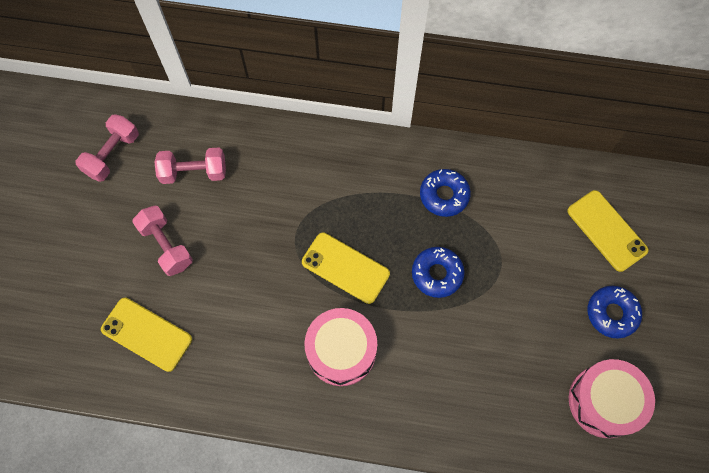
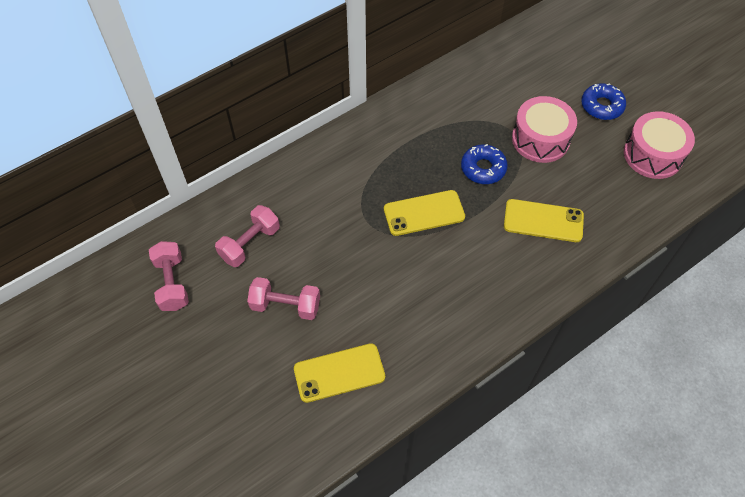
camera: 45 degrees left, 10 degrees down
pink drum [304,308,377,386] -> pink drum moved to [512,96,577,163]
blue donut [420,169,471,217] -> none
yellow phone [567,190,649,272] -> yellow phone moved to [504,199,584,242]

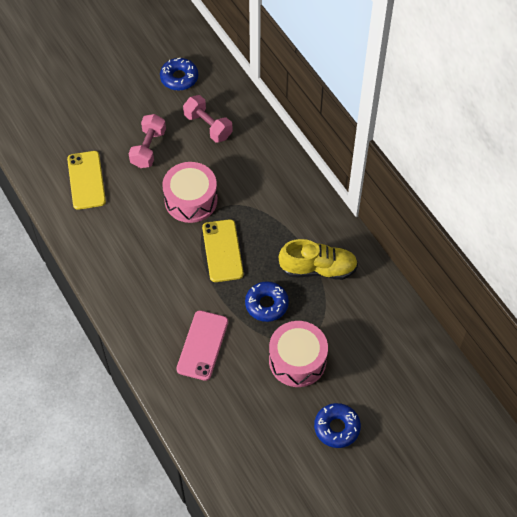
camera: 95 degrees right, 0 degrees up
pink dumbbell [149,241,189,311] -> blue donut [160,58,198,91]
yellow phone [504,199,584,242] -> pink phone [176,310,228,381]
pink drum [624,111,695,179] -> pink drum moved to [162,162,218,223]
none -> yellow shoe [279,239,358,280]

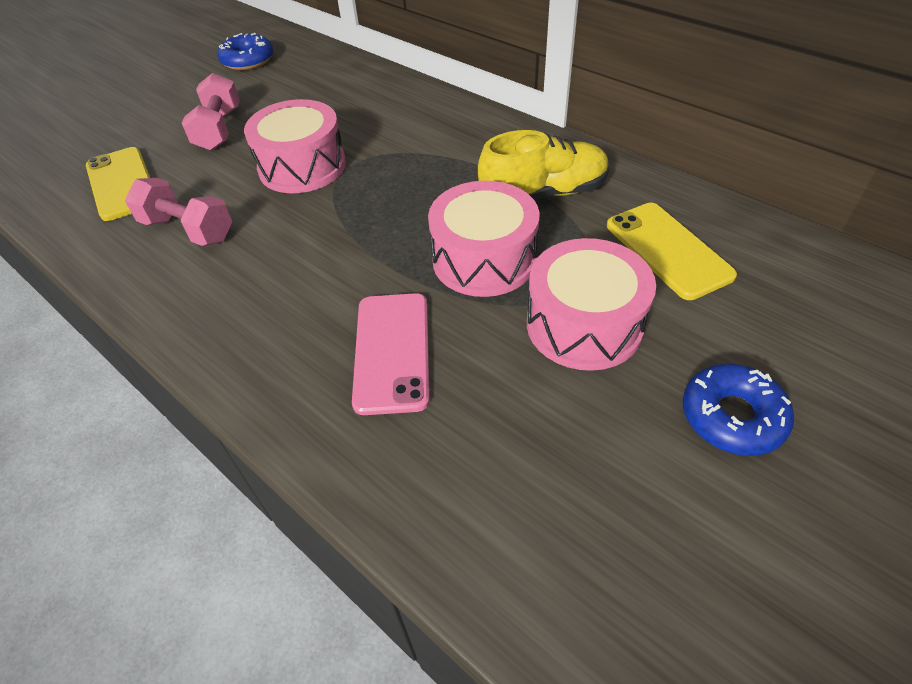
camera: 15 degrees left, 10 degrees down
pink dumbbell [183,95,233,143] -> pink dumbbell moved to [125,178,232,246]
yellow phone [202,219,244,282] -> yellow phone moved to [607,203,737,300]
blue donut [245,281,289,322] -> pink drum [428,181,539,297]

